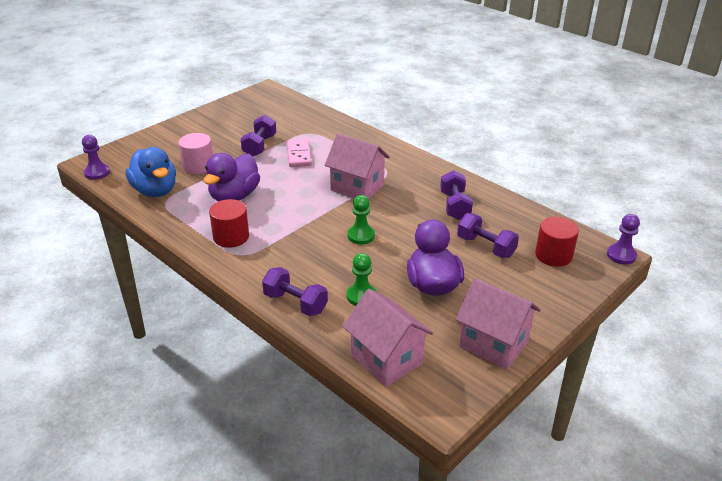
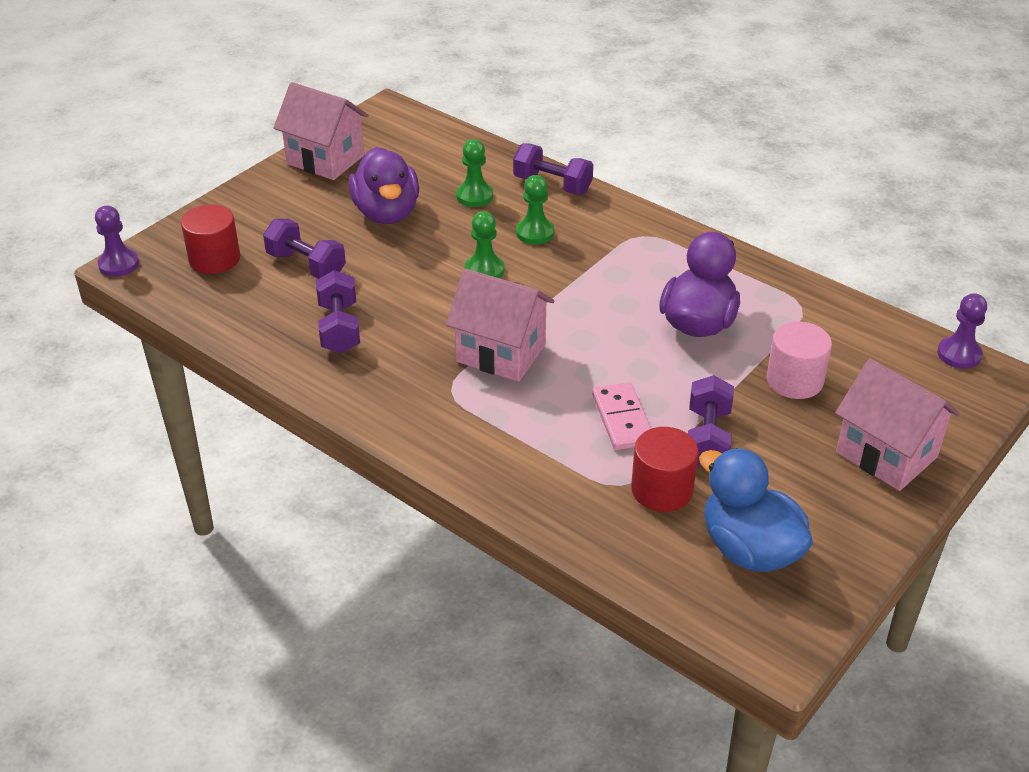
camera: 175 degrees right, 5 degrees up
blue duck [125,147,176,197] -> blue duck moved to [699,448,813,572]
red cylinder [209,199,249,248] -> red cylinder moved to [631,427,699,512]
pink house [343,289,433,387] -> pink house moved to [835,358,960,491]
none -> green pawn [516,175,554,245]

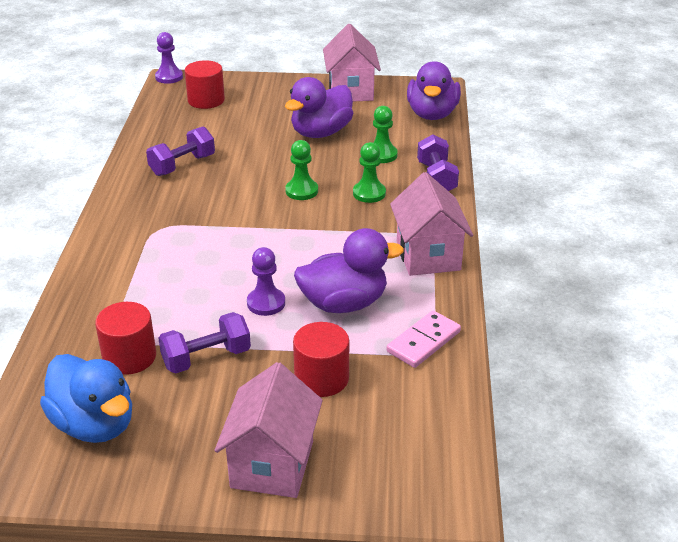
camera: 55 degrees right, 5 degrees down
purple dumbbell [263,219,346,279] -> none
pink house [446,268,554,382] -> pink house moved to [390,172,473,276]
pink domino [592,382,651,450] -> pink domino moved to [387,311,461,368]
blue duck [699,448,813,572] -> blue duck turned 120 degrees clockwise [40,354,132,443]
pink cylinder [766,321,832,399] -> red cylinder [293,322,349,397]
purple pawn [937,293,987,369] -> purple pawn moved to [247,247,285,316]
none -> purple duck [407,61,461,120]

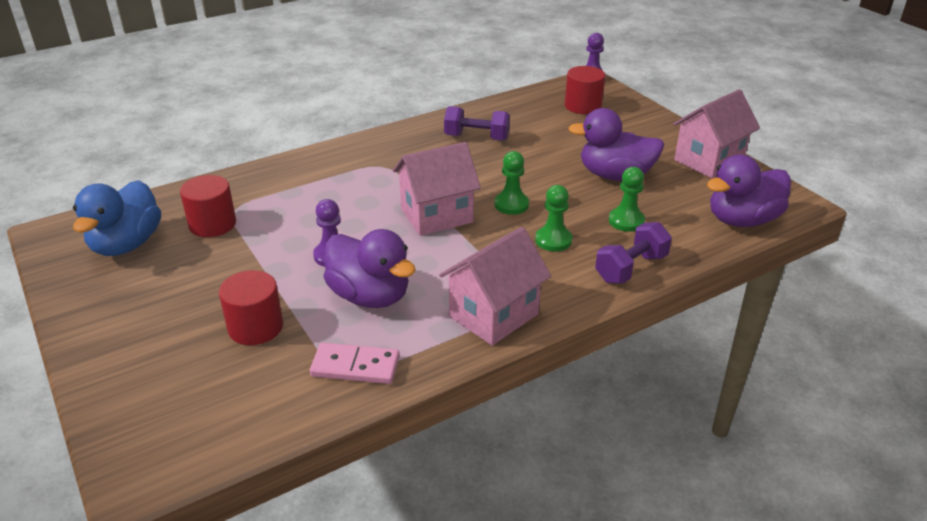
camera: 55 degrees right, 0 degrees up
purple dumbbell [158,312,251,374] -> none
pink house [215,362,323,498] -> pink house moved to [393,142,481,236]

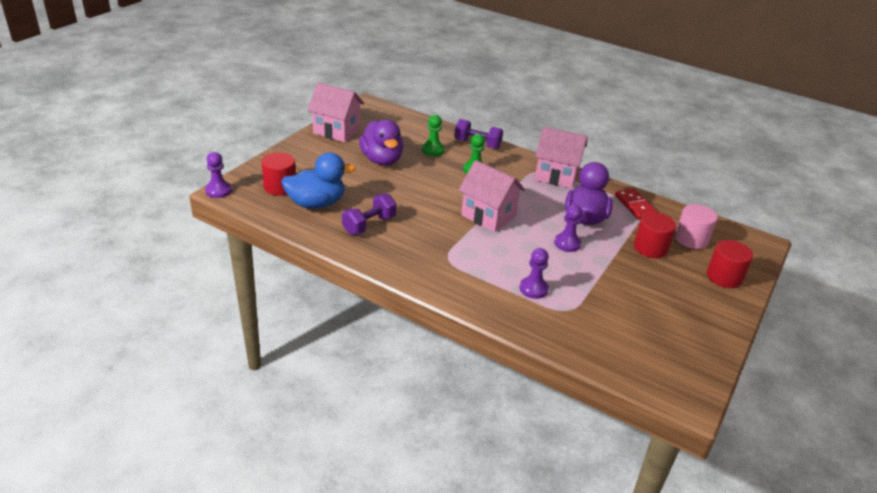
camera: 120 degrees left, 0 degrees up
blue duck [73,180,161,256] -> blue duck moved to [281,153,356,209]
red cylinder [180,175,236,237] -> red cylinder moved to [707,240,753,288]
pink domino [310,342,400,384] -> red domino [615,188,658,220]
purple dumbbell [444,106,510,141] -> purple dumbbell turned 60 degrees clockwise [342,194,396,235]
green pawn [494,151,529,215] -> none
purple duck [707,155,791,227] -> none
none -> purple pawn [520,248,549,299]
none -> pink cylinder [675,204,718,249]

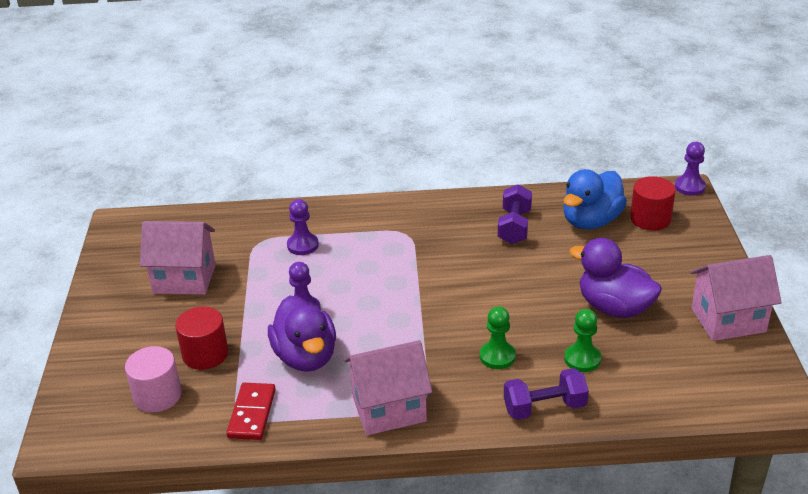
camera: 150 degrees right, 0 degrees up
pink house [459,160,525,232] -> pink house moved to [140,221,216,295]
red domino [615,188,658,220] -> red domino turned 60 degrees clockwise [226,383,276,440]
red cylinder [707,240,753,288] -> none

